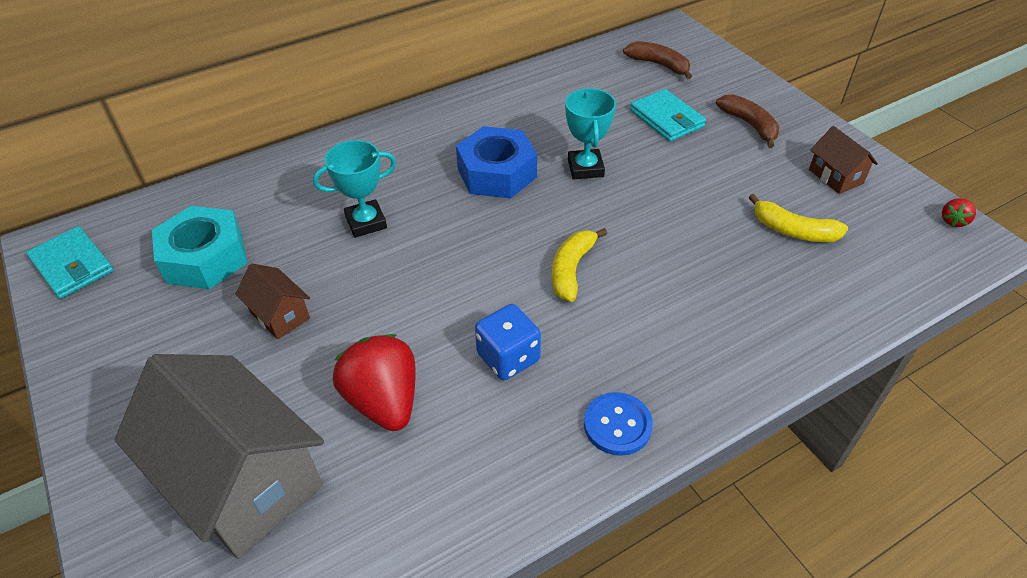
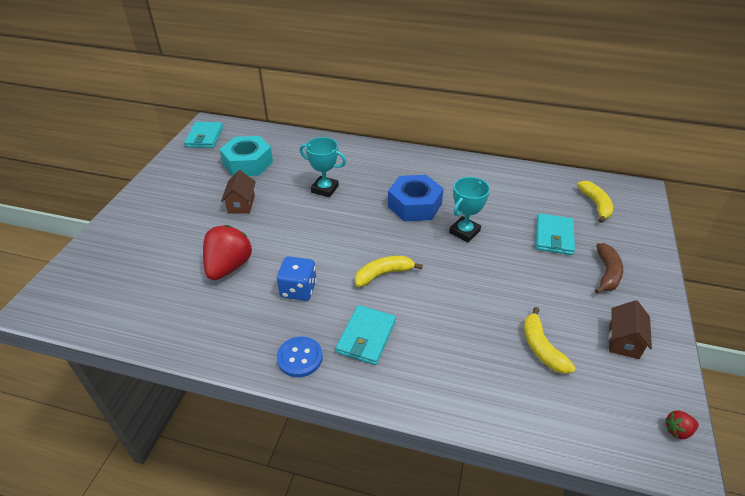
camera: 45 degrees right, 5 degrees down
grey house [115,354,324,559] -> none
brown banana [623,41,692,80] -> yellow banana [577,181,613,223]
none -> turquoise wallet [336,305,396,365]

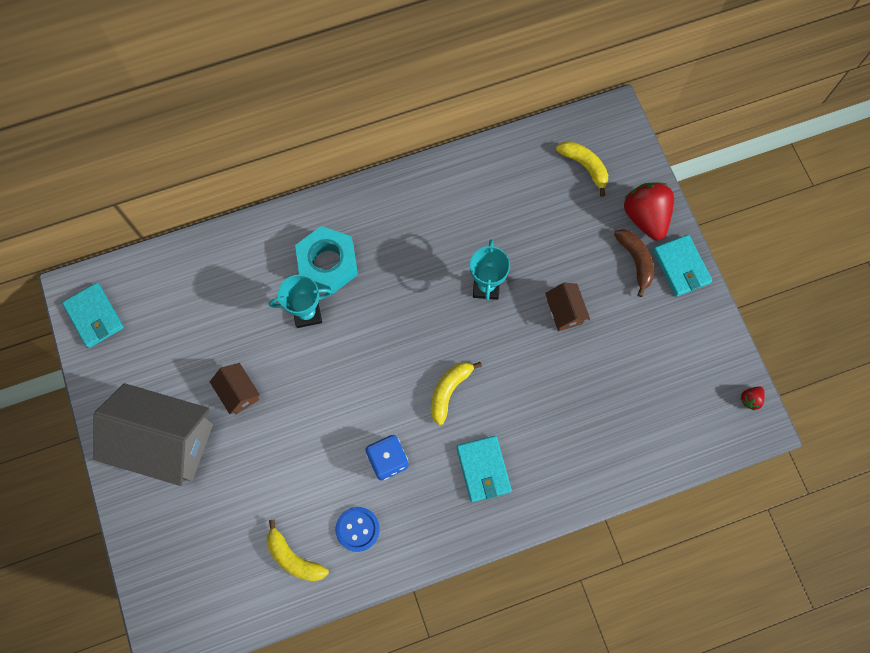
camera: 35 degrees left, 30 degrees up
red strawberry [203,225,252,280] -> red strawberry moved to [624,182,674,240]
turquoise nut [219,136,273,176] -> turquoise nut moved to [295,226,358,294]
blue button [277,336,323,377] -> blue button moved to [335,507,380,552]
blue nut [388,175,444,221] -> none
yellow banana [524,307,575,374] -> yellow banana moved to [267,519,329,581]
turquoise wallet [536,213,575,255] -> turquoise wallet moved to [653,235,712,297]
brown house [609,300,652,359] -> brown house moved to [545,282,590,331]
none -> grey house [93,383,213,486]

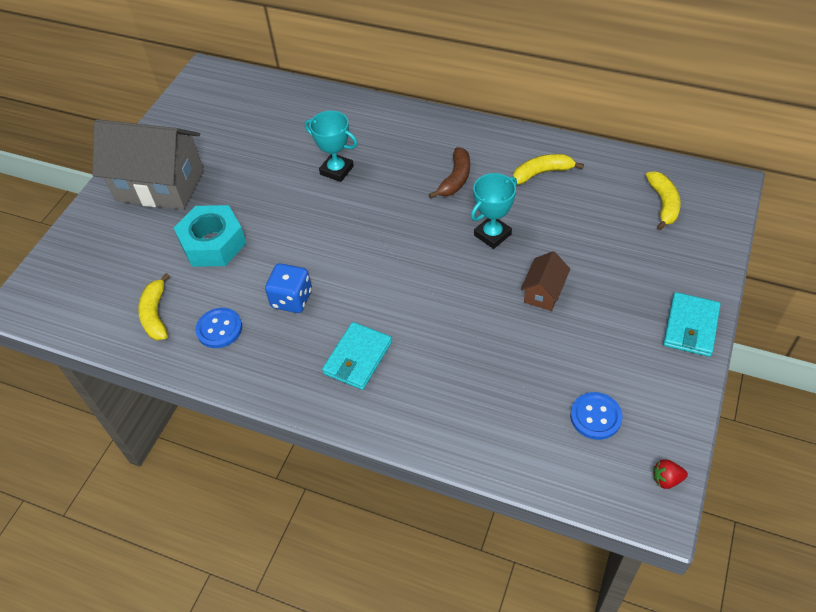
camera: 45 degrees right, 20 degrees down
turquoise wallet [62,283,124,348] -> none
grey house [93,383,213,486] -> grey house turned 45 degrees counterclockwise [92,119,204,210]
brown house [210,363,260,414] -> none
turquoise nut [295,226,358,294] -> turquoise nut moved to [174,205,246,267]
yellow banana [431,362,482,425] -> yellow banana moved to [513,154,584,185]
brown banana [614,229,654,297] -> brown banana moved to [429,147,470,198]
red strawberry [624,182,674,240] -> none
none -> blue button [570,392,623,440]

